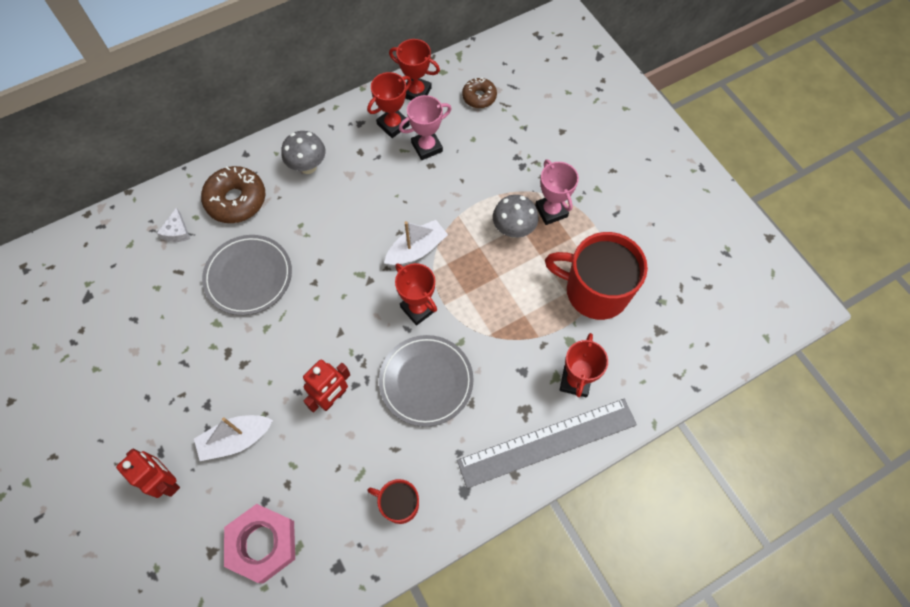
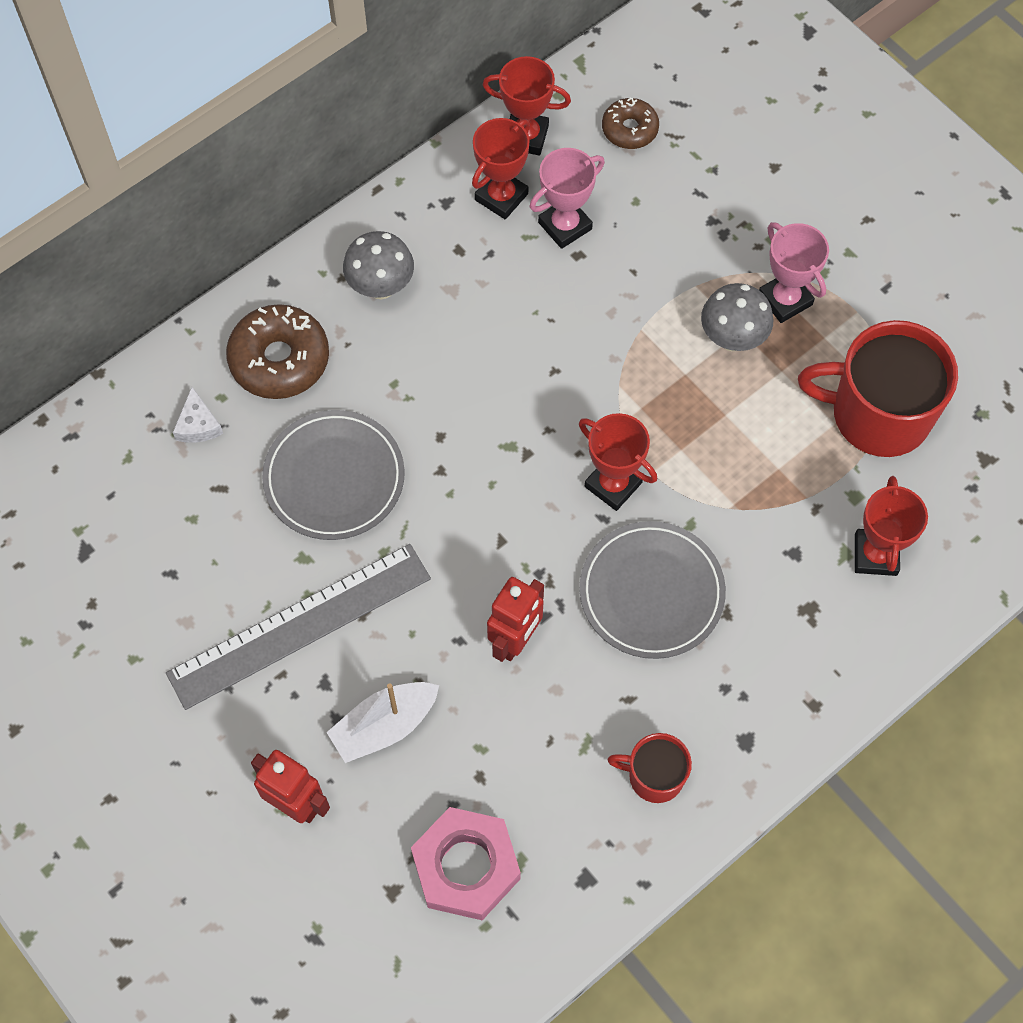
camera: 10 degrees left, 0 degrees up
white boat [384,220,448,267] -> none
grey ruler [457,399,637,488] -> grey ruler moved to [166,544,431,710]

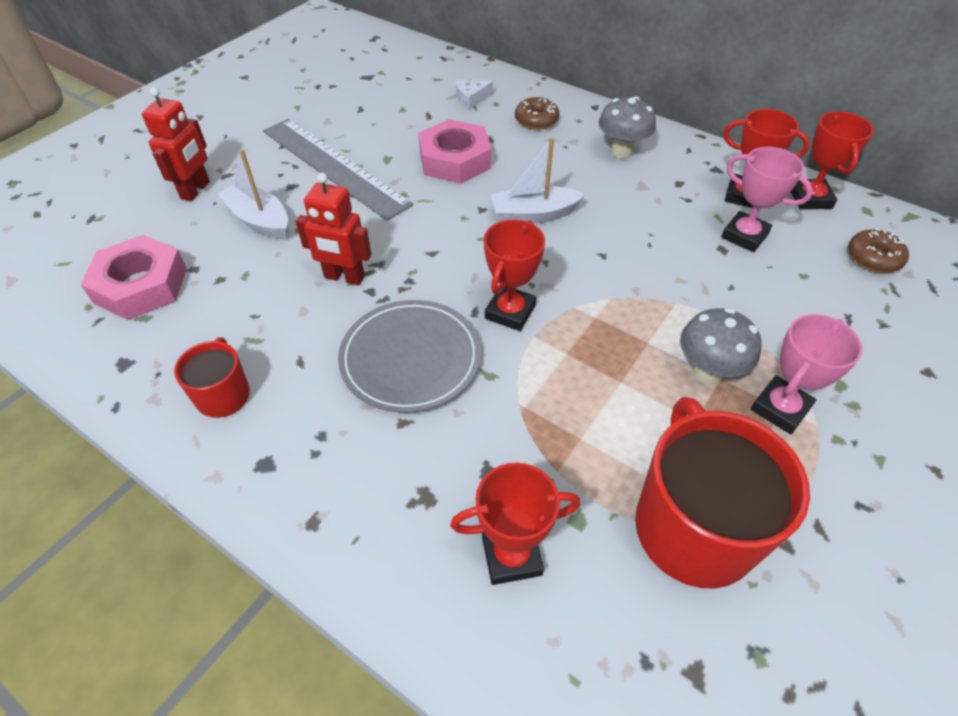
camera: 75 degrees right, 15 degrees down
brown donut [226,304,329,399] -> brown donut [515,97,559,130], size x0.60
grey plate [262,410,405,540] -> pink nut [419,119,491,184]
none -> white boat [491,138,585,223]

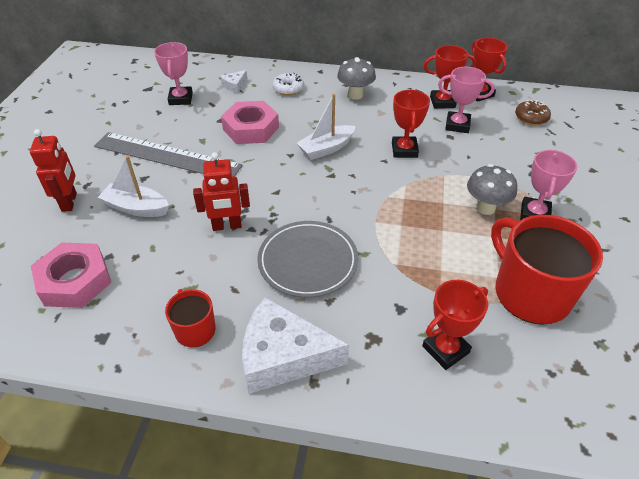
camera: 25 degrees left, 5 degrees down
red trophy [484,219,545,331] -> red trophy moved to [392,90,430,158]
brown donut [515,97,559,130] -> white donut [272,73,304,96]
none -> pink trophy [154,42,193,105]
none -> white cheese [242,297,349,394]

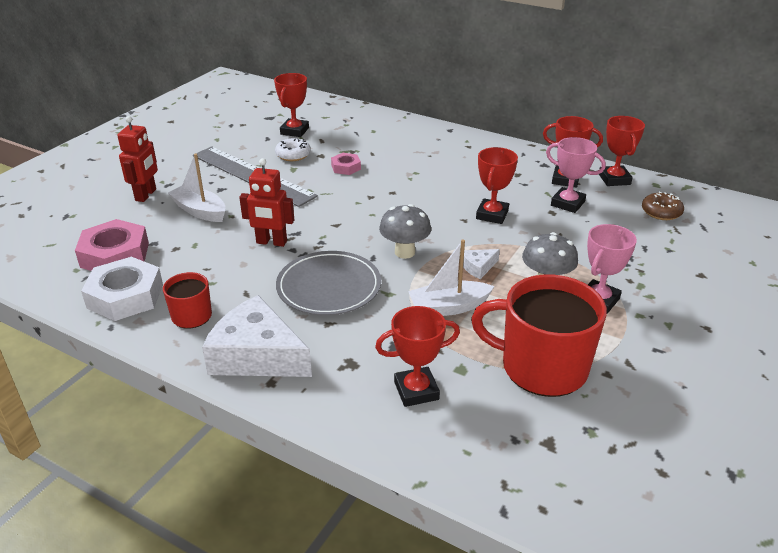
camera: 20 degrees right, 10 degrees down
pink trophy [154,42,193,105] -> red trophy [274,73,309,137]
white cheese [220,70,247,93] -> white cheese moved to [463,249,500,279]
pink nut [221,101,279,144] -> pink nut [331,153,361,175], size x0.53
white donut [272,73,304,96] -> white donut moved to [275,138,311,161]
white boat [297,94,355,160] -> white boat moved to [408,240,495,316]
grey mushroom [337,57,376,100] -> grey mushroom moved to [379,204,431,259]
red mug [491,215,603,325] -> red mug turned 60 degrees counterclockwise [471,274,607,397]
none -> white nut [81,257,163,321]

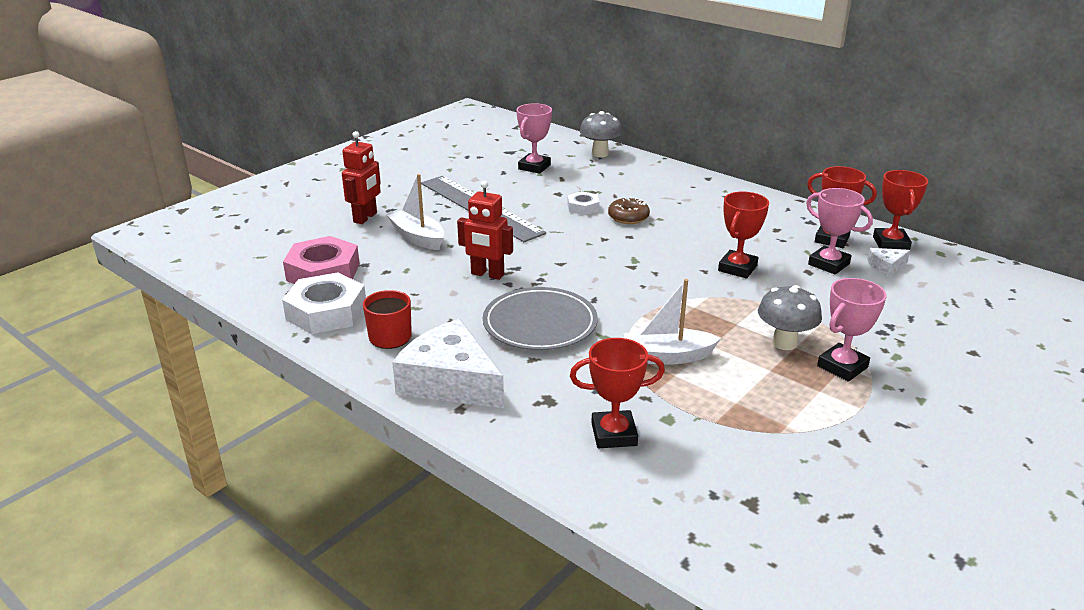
camera: 10 degrees right, 5 degrees down
red trophy [274,73,309,137] -> pink trophy [516,103,552,174]
white donut [275,138,311,161] -> none
pink nut [331,153,361,175] -> white nut [567,191,600,215]
grey mushroom [379,204,431,259] -> grey mushroom moved to [580,111,622,157]
white cheese [463,249,500,279] -> white cheese moved to [867,248,910,276]
red mug [471,274,607,397] -> none
brown donut [642,191,684,220] -> brown donut moved to [608,197,650,224]

